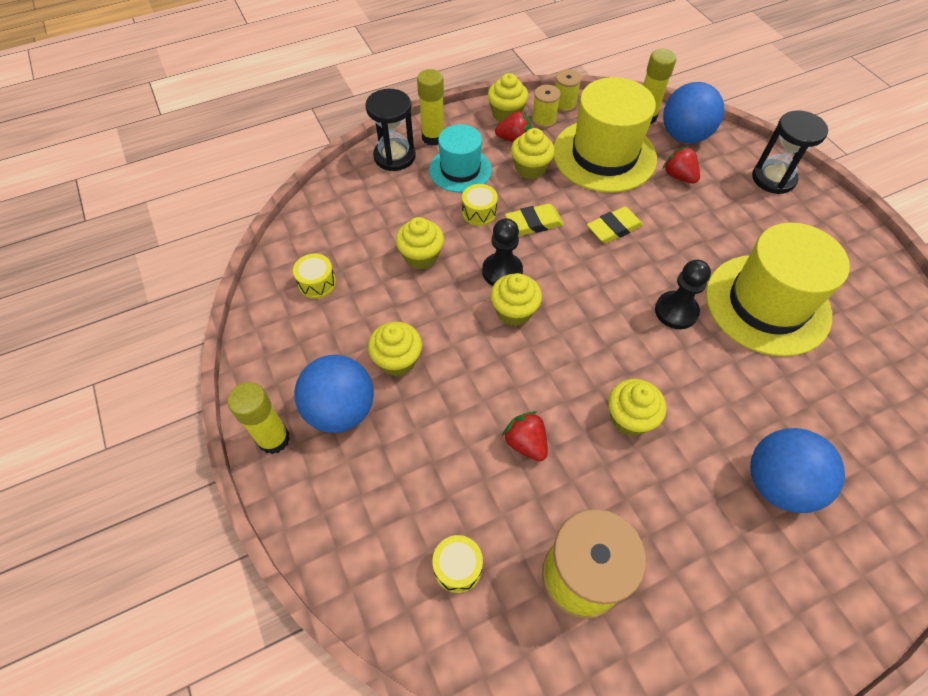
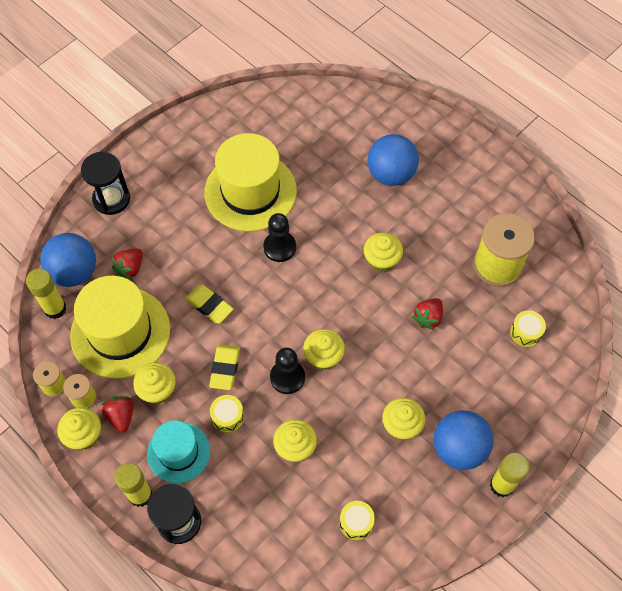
camera: 110 degrees left, 5 degrees up
yellow eraser [505,204,564,236] -> yellow eraser turned 45 degrees clockwise [209,344,240,390]

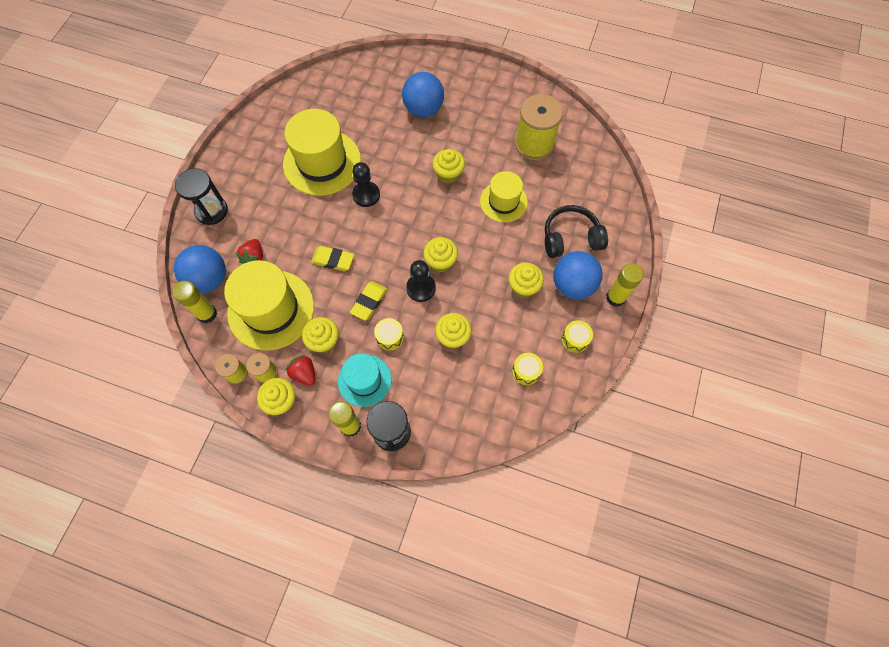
camera: 25 degrees left, 5 degrees up
yellow eraser [209,344,240,390] -> yellow eraser turned 45 degrees clockwise [350,281,387,321]
red strawberry [412,298,443,330] -> yellow hat [480,171,528,223]
yellow drum [510,310,546,347] -> yellow drum moved to [561,320,593,353]
none -> black headphones [545,205,608,258]

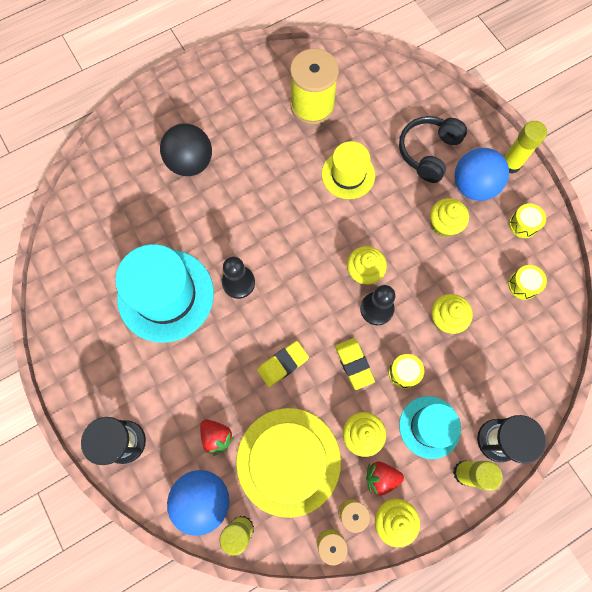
camera: 50 degrees left, 5 degrees up
yellow hat [283,109,361,196] -> turquoise hat [115,244,214,342]
blue ball [402,72,444,117] -> black ball [160,123,212,176]
yellow cupcake [432,149,465,184] -> none

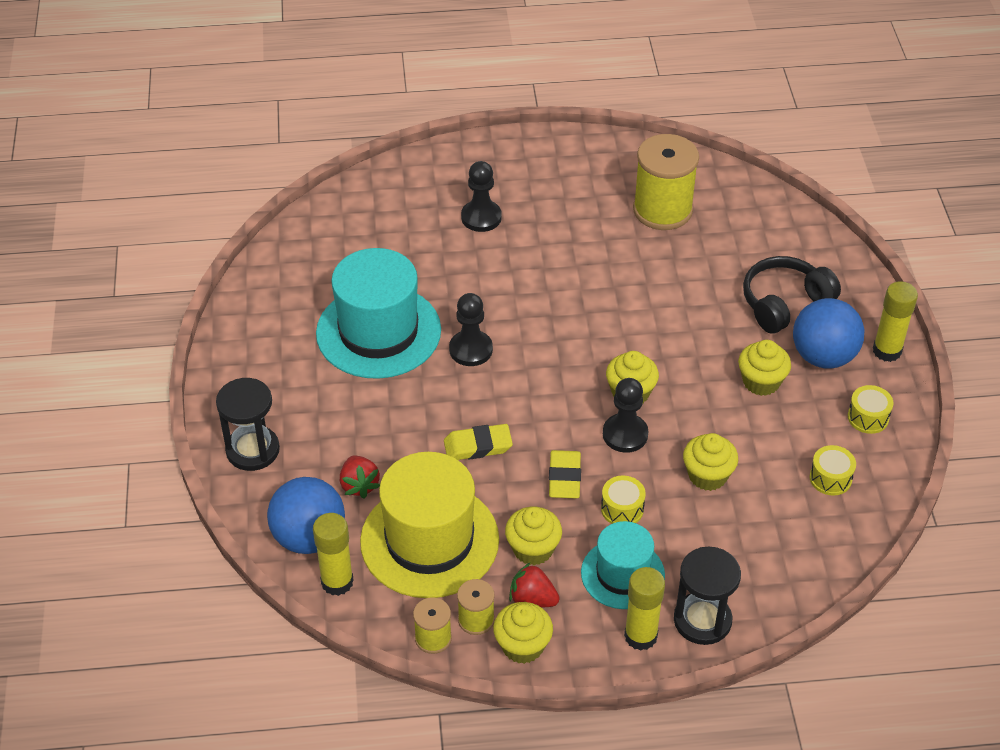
camera: 25 degrees right, 25 degrees down
black ball [160,123,212,176] -> black pawn [461,161,502,232]
yellow hat [321,141,375,199] -> none

